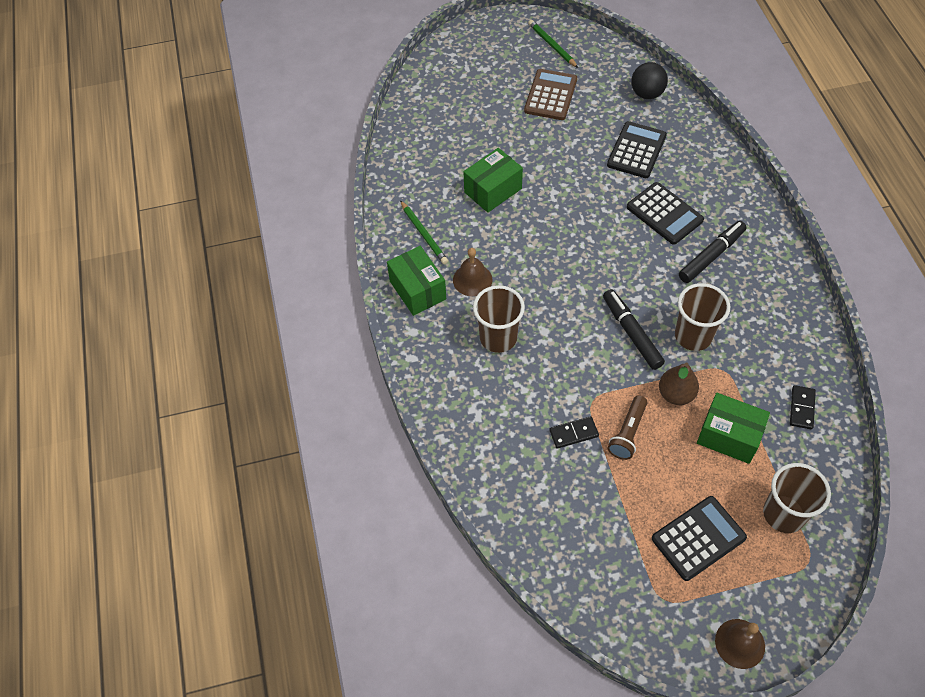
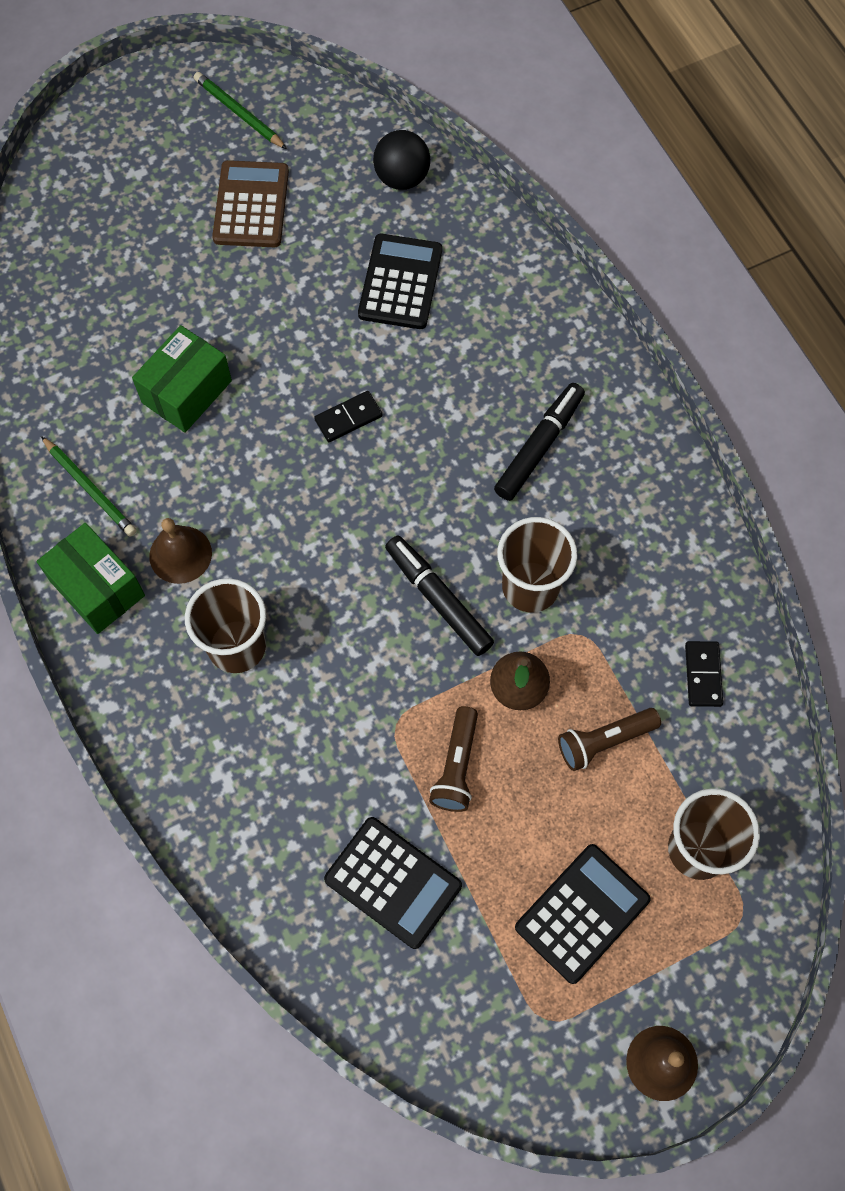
camera: 15 degrees left, 10 degrees up
black domino [549,416,599,449] -> black domino moved to [314,391,382,442]
black calculator [627,182,704,245] -> black calculator moved to [324,817,462,949]
green box [697,393,770,464] -> brown flashlight [558,708,661,771]

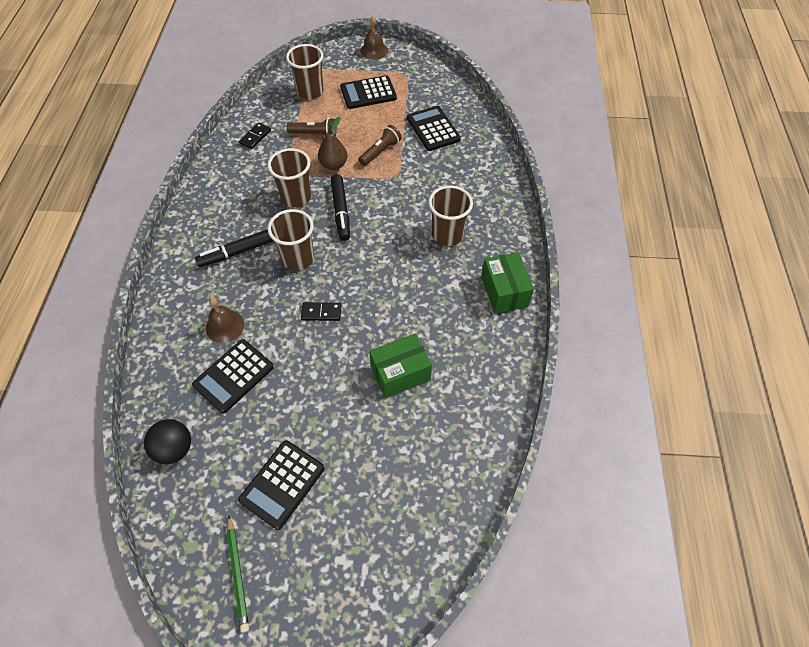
camera: 150 degrees left, 10 degrees down
green pencil [41,436,137,536] -> none
brown bell [149,518,212,584] -> brown bell moved to [206,298,244,343]
brown calculator [212,160,289,247] -> black calculator [238,440,325,530]
none -> brown cup [268,209,314,270]

